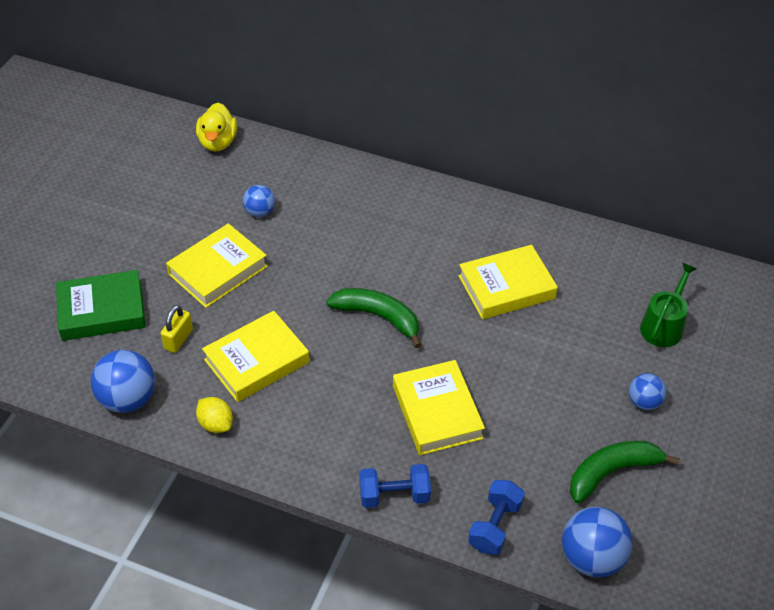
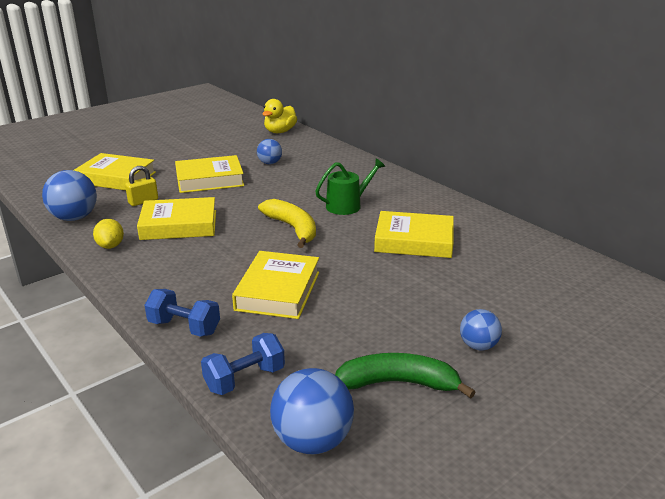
camera: 30 degrees right, 20 degrees down
green book [56,270,146,341] -> yellow book [74,153,156,190]
green banana [326,288,421,348] -> yellow banana [258,199,316,248]
green watering can [640,263,697,347] -> green watering can moved to [315,158,385,215]

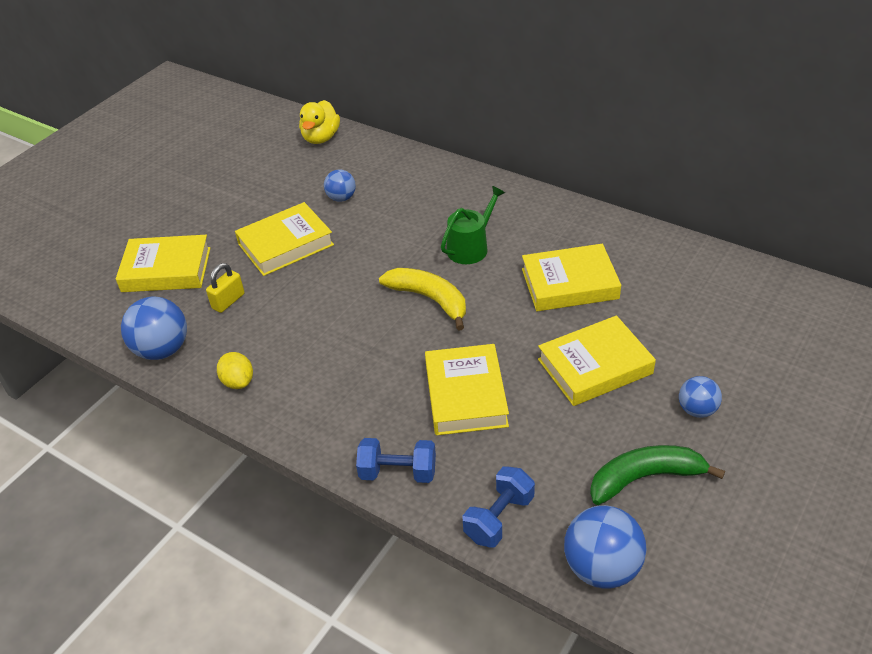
camera: 15 degrees left, 15 degrees up
yellow book [137,197,216,240] -> yellow book moved to [538,315,656,406]

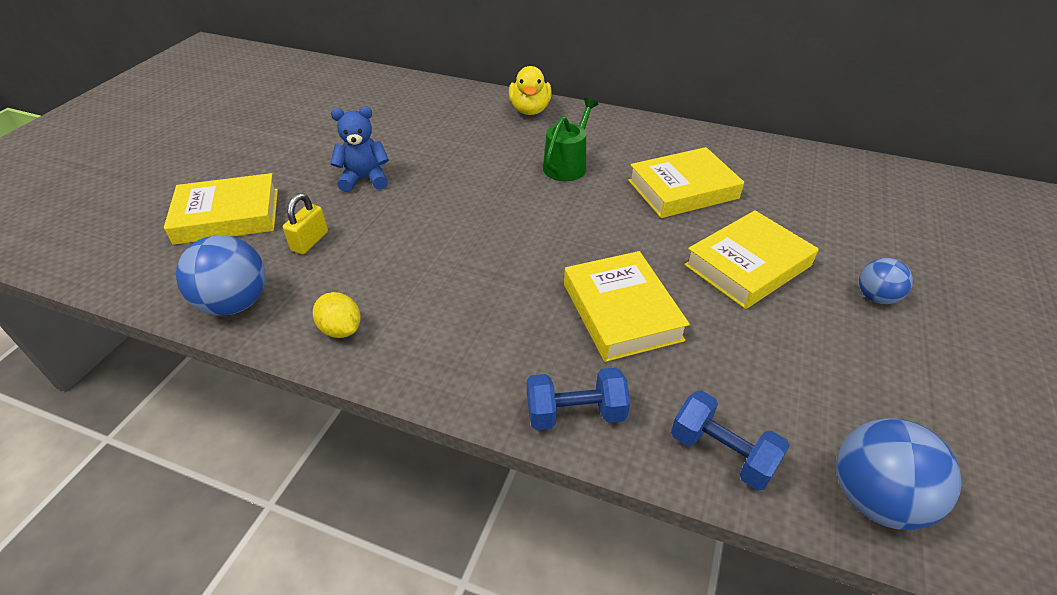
camera: 15 degrees left, 0 degrees up
yellow book [235,202,334,276] -> blue teddy bear [330,107,389,192]
yellow duck [299,100,340,144] -> yellow duck moved to [509,66,552,115]
blue ball [324,170,356,202] -> none
yellow banana [379,268,466,331] -> none
blue dumbbell [462,466,535,548] -> blue dumbbell turned 75 degrees counterclockwise [671,390,790,490]
green banana [590,445,725,505] -> none

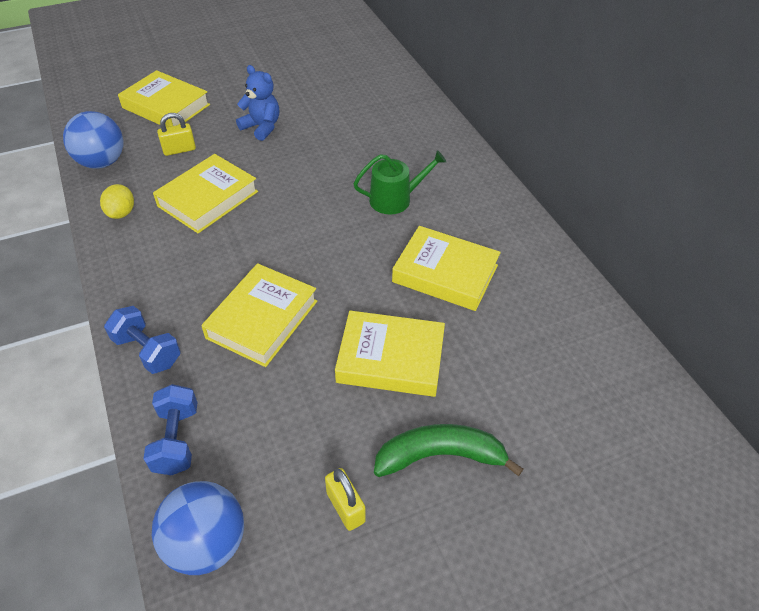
camera: 45 degrees right, 5 degrees up
yellow duck [509,66,552,115] -> none
blue ball [859,258,913,304] -> green banana [374,424,523,477]
none -> yellow book [153,154,258,233]
none -> yellow padlock [325,468,366,531]

